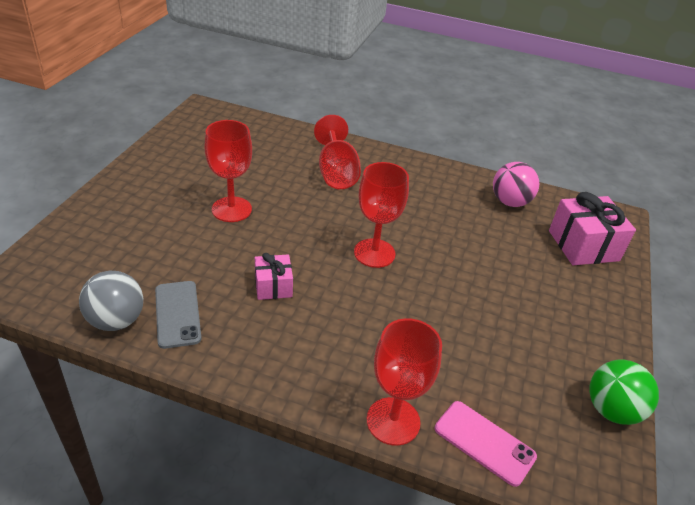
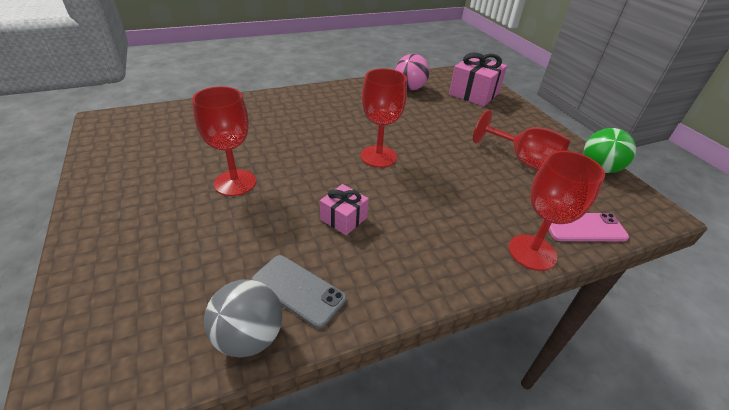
camera: 40 degrees left, 0 degrees up
red goblet [314,115,361,189] -> red goblet moved to [473,110,570,170]

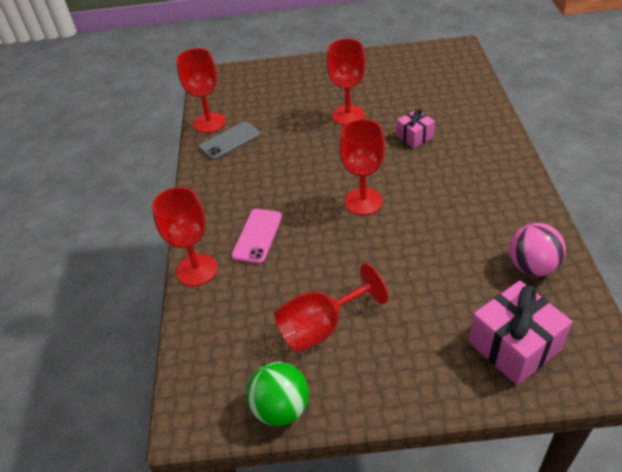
camera: 115 degrees right, 5 degrees up
grey ball [204,279,282,358] -> red goblet [176,48,226,133]
pink gift [320,184,369,235] -> pink gift moved to [396,108,435,148]
pink phone [543,213,629,241] -> pink phone moved to [231,209,282,264]

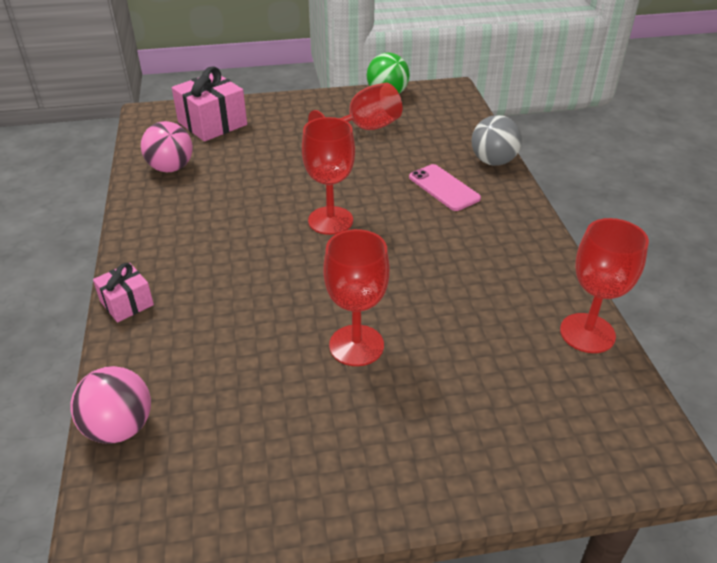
camera: 170 degrees right, 5 degrees down
red goblet [152,187,218,286] -> grey ball [472,115,522,166]
grey phone [199,121,260,160] -> none
pink phone [231,209,282,264] -> pink phone turned 45 degrees counterclockwise [409,164,481,211]
pink gift [396,108,435,148] -> pink gift moved to [93,263,154,323]
none -> pink ball [71,366,151,444]

